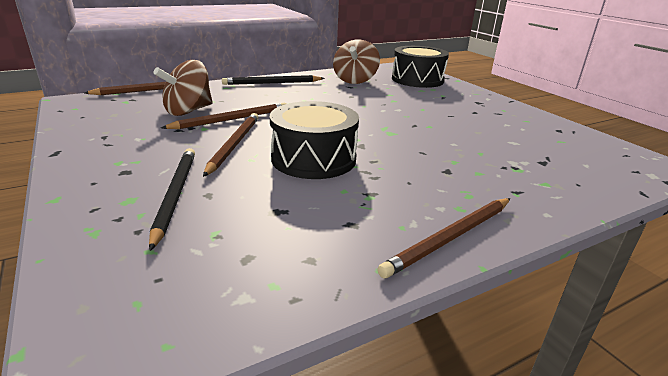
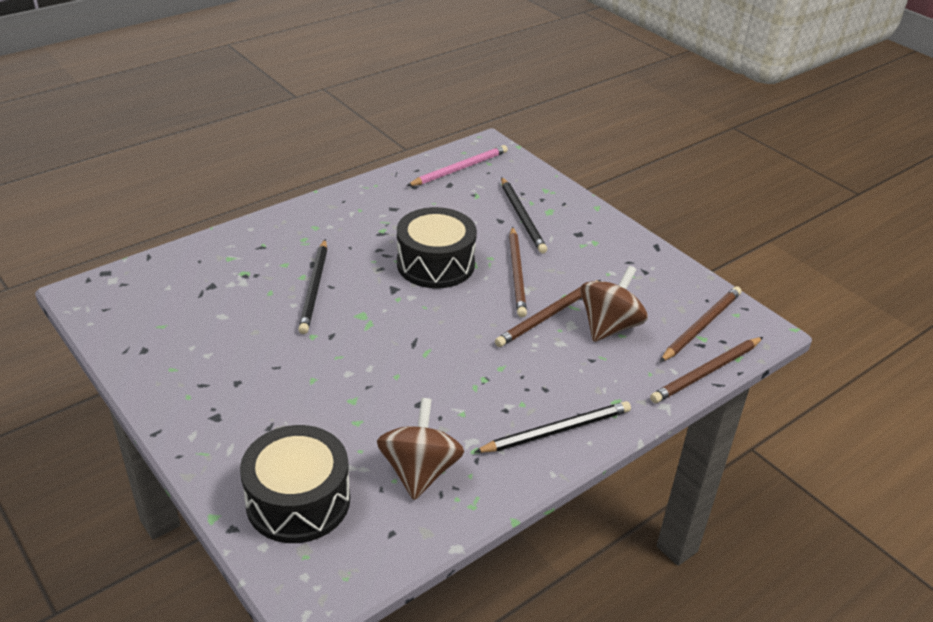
camera: 170 degrees right, 10 degrees up
brown pencil [377,198,510,278] -> brown pencil moved to [660,286,742,362]
none -> black pencil [298,239,327,334]
none -> pink pencil [407,145,508,186]

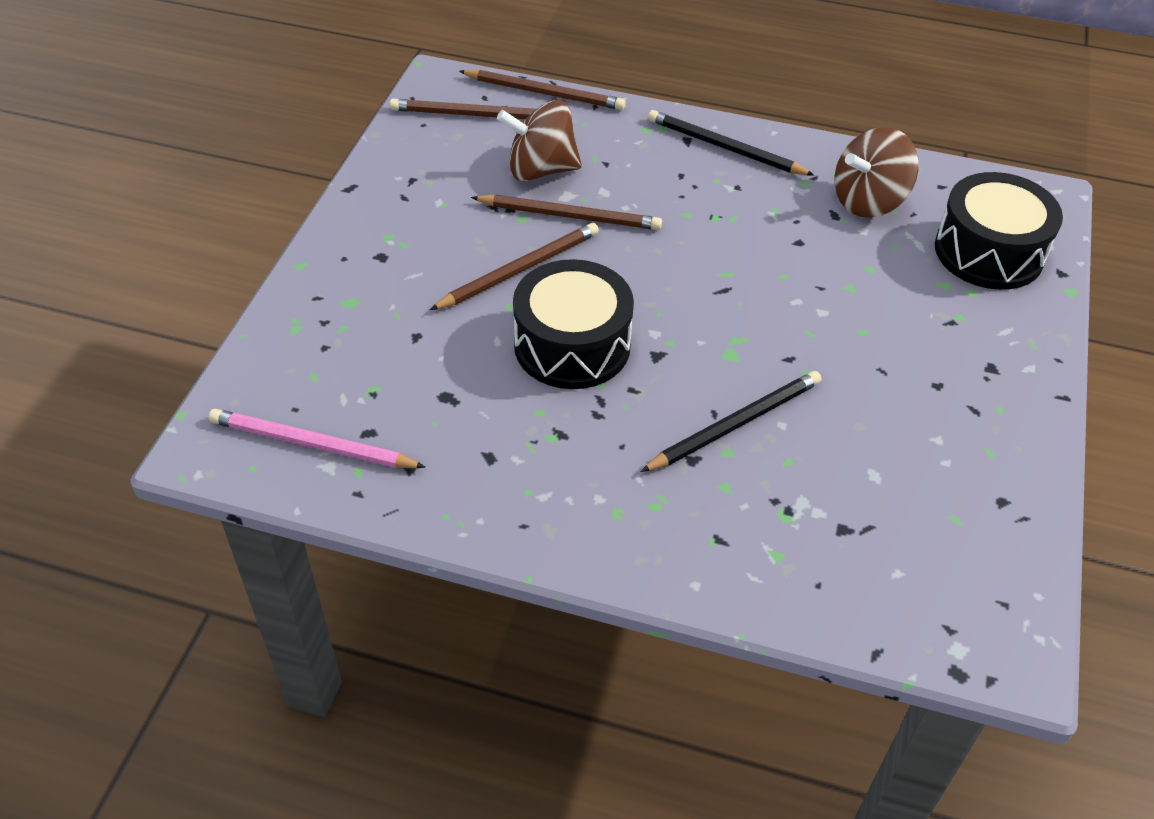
camera: 125 degrees left, 10 degrees up
black pencil [501,177,547,254] -> none

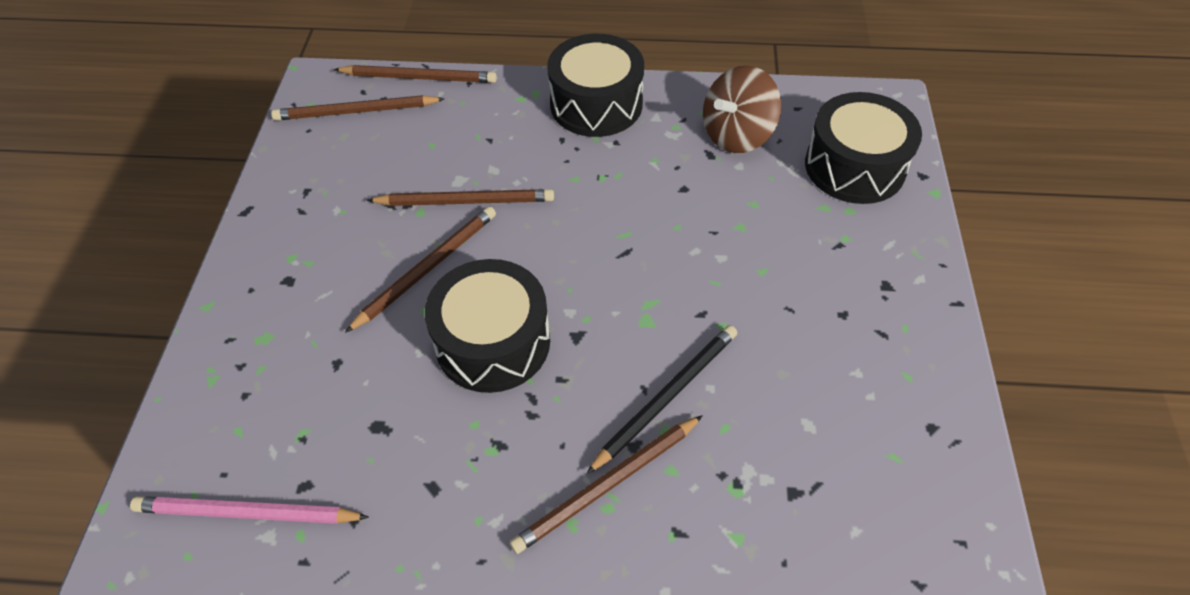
camera: 10 degrees left, 5 degrees up
brown spinning top [497,100,582,181] -> none
black pencil [648,110,814,176] -> black drum [547,34,644,137]
none -> brown pencil [509,415,703,554]

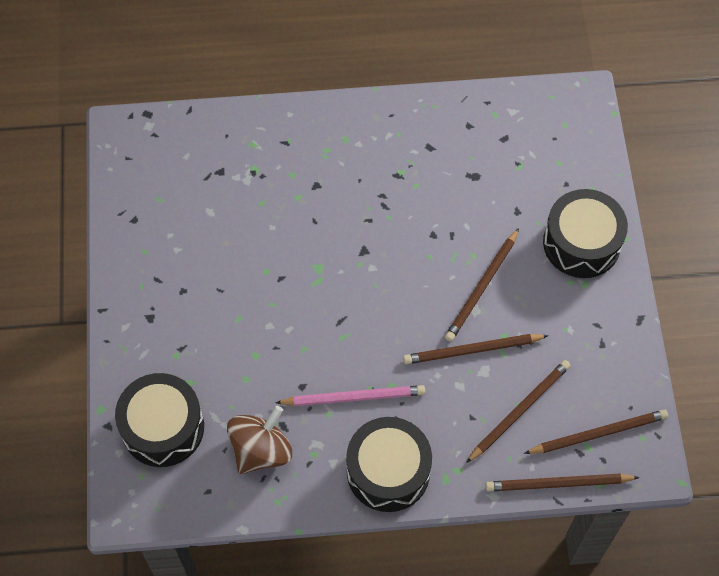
camera: 170 degrees right, 10 degrees up
pink pencil [130,496,369,524] -> pink pencil moved to [275,385,425,406]
black drum [425,259,550,393] -> black drum moved to [543,189,628,278]
brown pencil [509,415,703,554] -> brown pencil moved to [466,360,571,463]
black pencil [586,325,737,474] -> none

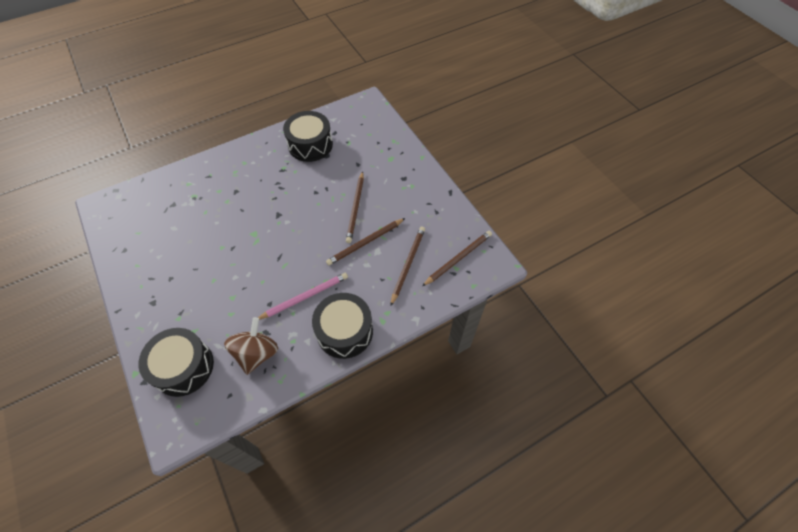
camera: 25 degrees left, 5 degrees down
brown pencil [486,474,640,491] -> none
black drum [543,189,628,278] -> black drum moved to [283,111,333,162]

